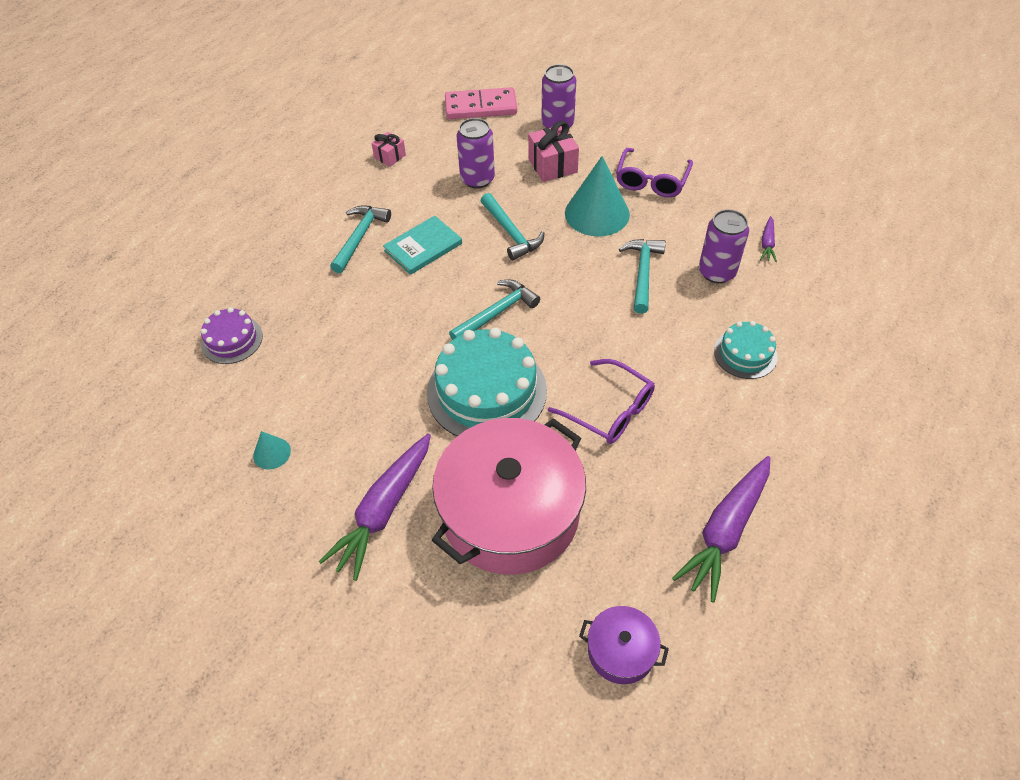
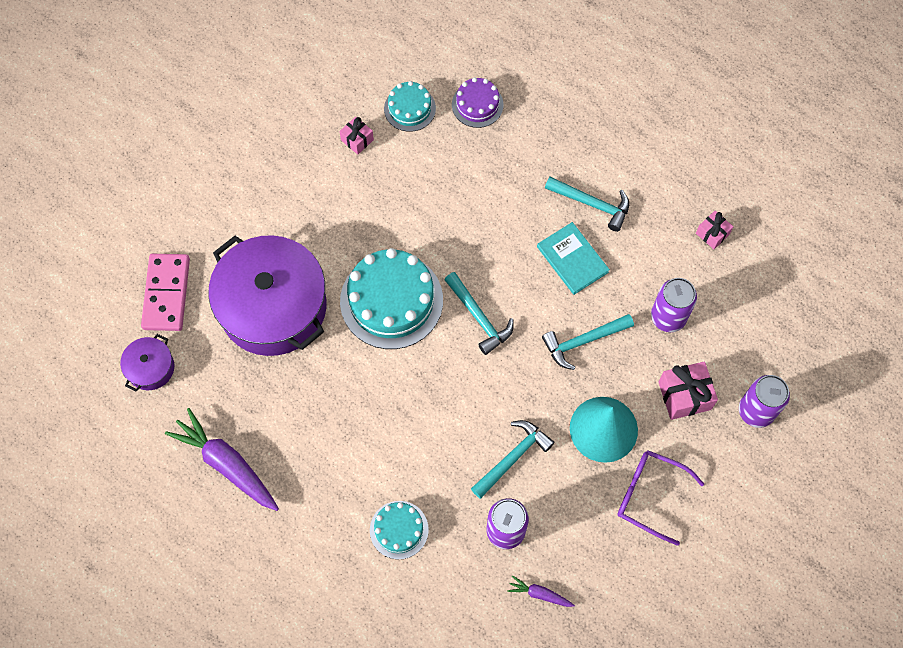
camera: 95 degrees right, 15 degrees up
turquoise cone [253,431,291,470] -> pink gift [339,117,374,155]
purple carrot [319,434,431,581] -> none
pink pot [432,418,586,575] -> purple pot [208,235,327,356]
pink domino [445,87,517,119] -> pink domino moved to [141,254,190,331]
purple glasses [548,359,655,444] -> none
turquoise hammer [619,239,666,314] -> turquoise hammer turned 60 degrees counterclockwise [471,420,555,499]
none -> turquoise cake [384,81,436,132]

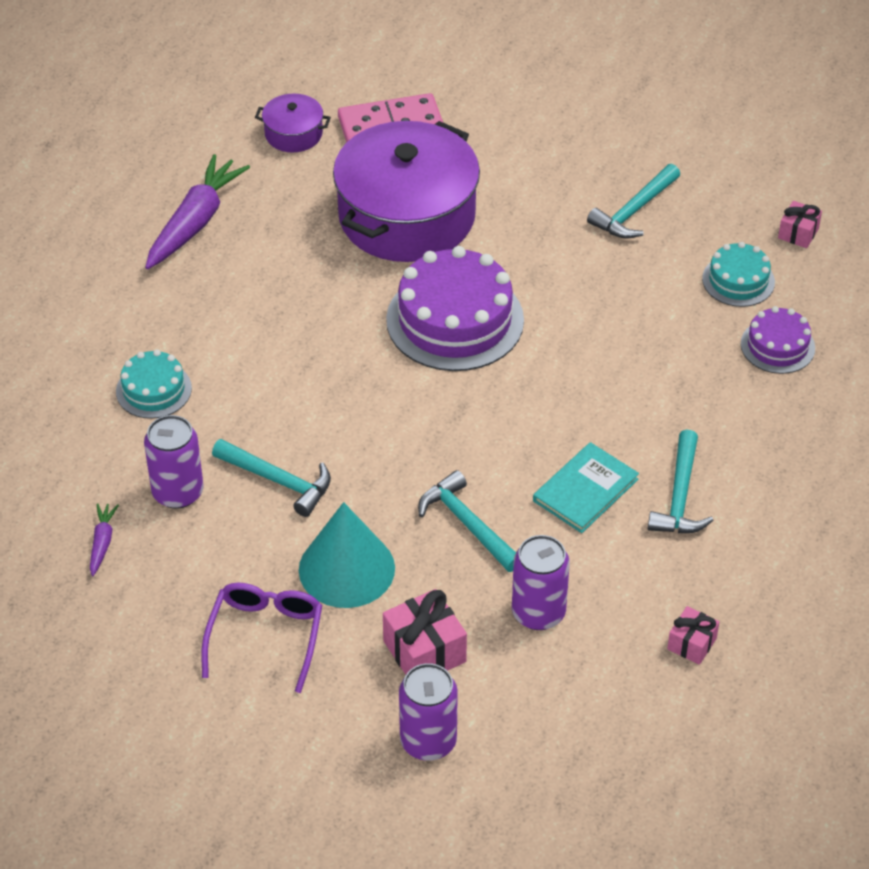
camera: 75 degrees right, 20 degrees down
pink gift [339,117,374,155] -> pink gift moved to [778,201,822,248]
turquoise cake [340,248,443,349] -> purple cake [386,246,524,371]
turquoise hammer [445,272,514,355] -> turquoise hammer moved to [587,164,680,239]

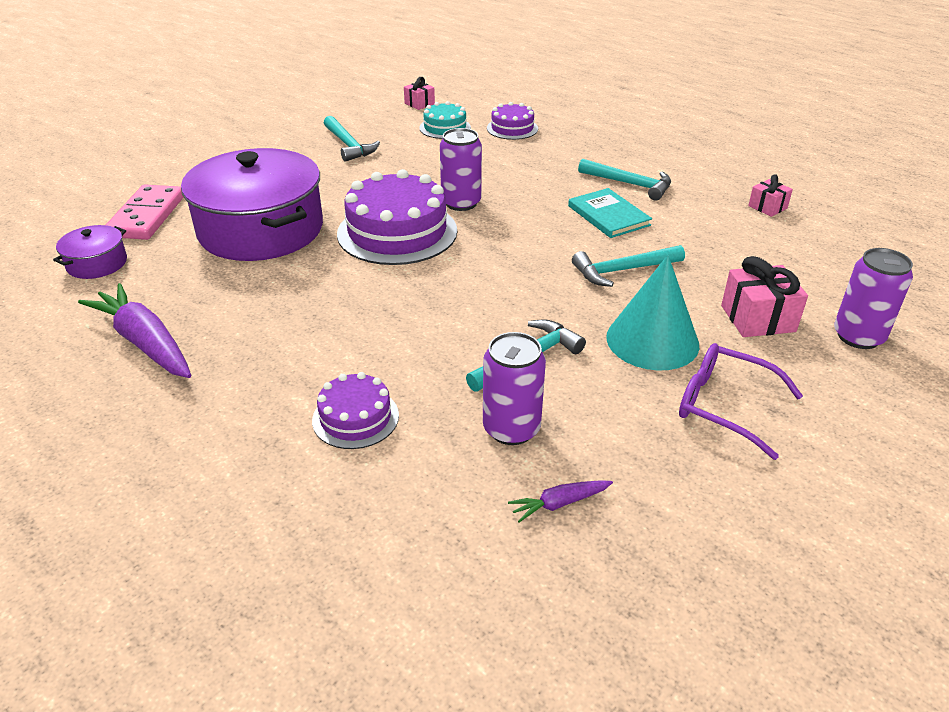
camera: 70 degrees left, 10 degrees down
purple carrot [90,503,119,576] -> purple carrot turned 45 degrees counterclockwise [508,480,613,522]
turquoise cake [116,349,192,419] -> purple cake [312,372,399,449]
purple can [512,535,570,630] -> purple can moved to [440,128,482,211]

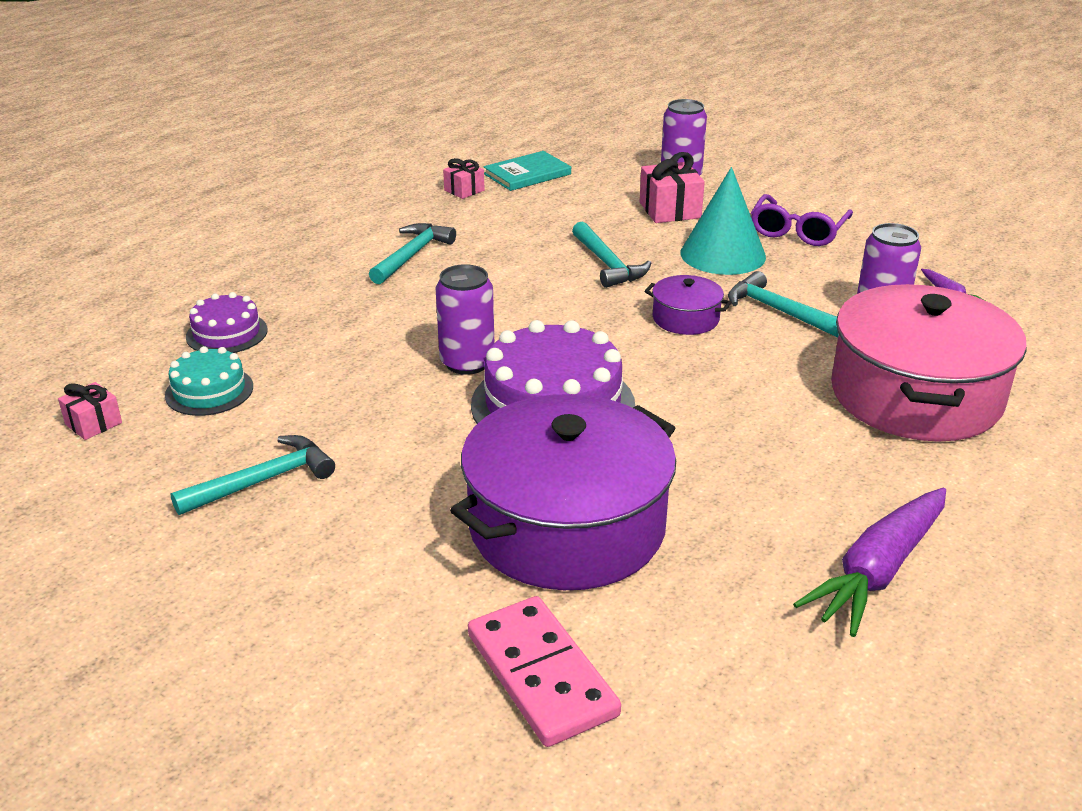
camera: 95 degrees left, 5 degrees down
purple pot [53,225,127,279] -> purple pot moved to [645,275,732,335]
pink domino [106,185,184,240] -> pink domino turned 60 degrees clockwise [468,596,621,747]
purple cake [312,372,399,449] -> pink pot [831,284,1027,442]
turquoise book [568,188,652,238] -> turquoise book moved to [483,151,571,191]

